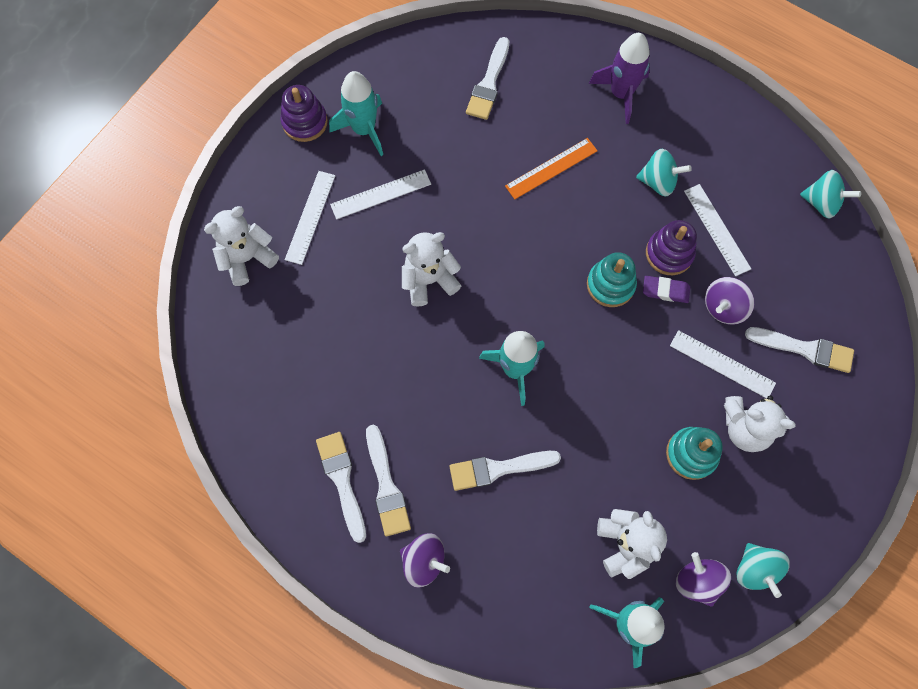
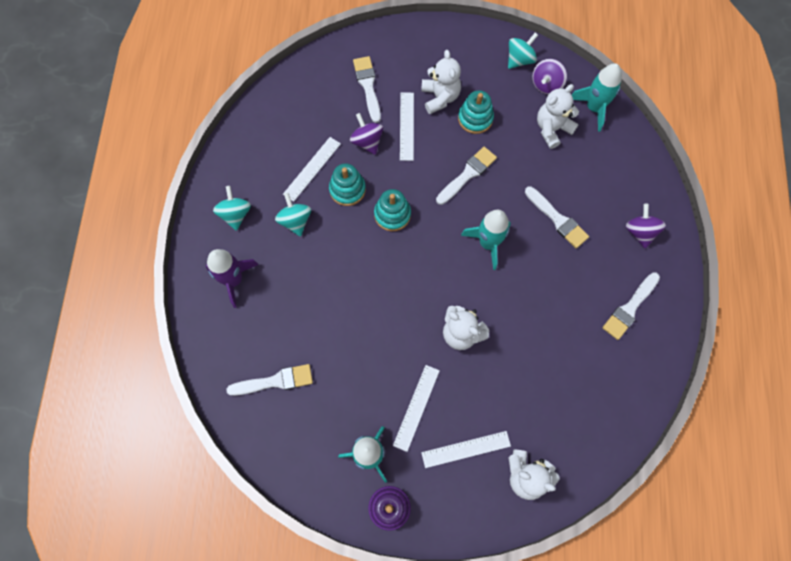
camera: 120 degrees left, 0 degrees up
white ruler [330,169,431,220] -> white ruler turned 75 degrees clockwise [393,365,440,452]
white brush [366,425,411,536] -> white brush moved to [436,147,497,205]
orange ruler [505,138,598,199] -> none
purple eraser [643,276,690,303] -> none
purple stacking toy [646,220,697,275] -> turquoise stacking toy [329,163,366,206]
purple spinning top [705,277,754,325] -> purple spinning top turned 135 degrees counterclockwise [350,113,383,155]
turquoise spinning top [800,170,861,218] -> turquoise spinning top moved to [213,186,251,231]

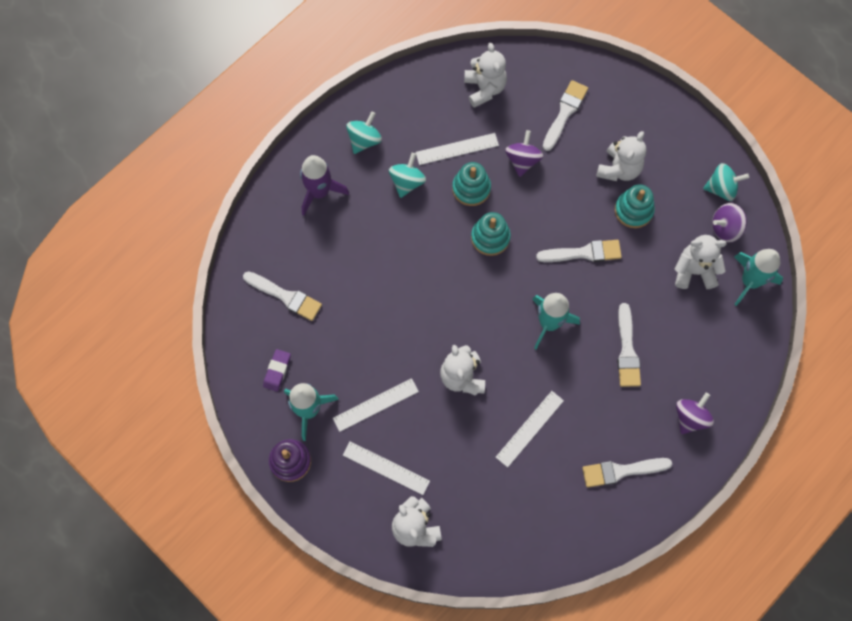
camera: 40 degrees right, 0 degrees up
white ruler [400,93,414,161] -> white ruler moved to [496,391,564,468]
none -> purple eraser [263,349,291,392]
none -> white teddy bear [464,43,507,108]

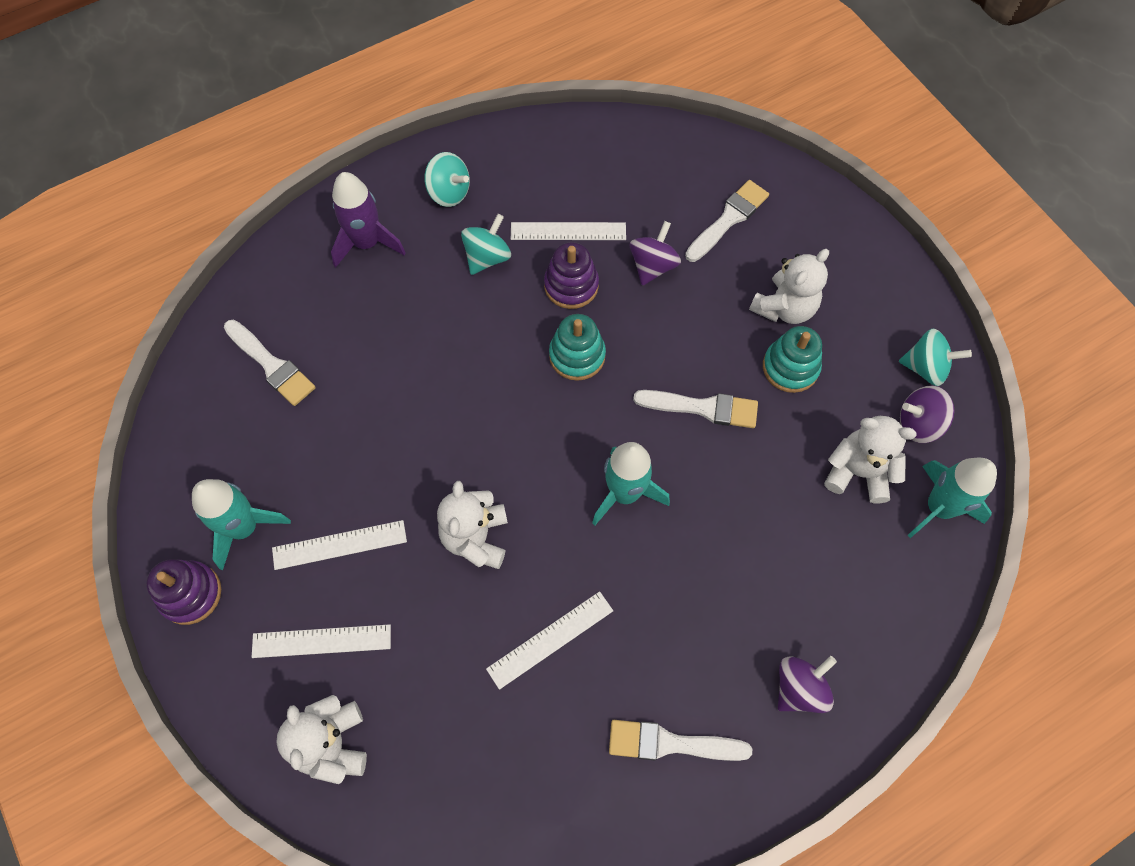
camera: 15 degrees right, 5 degrees down
purple eraser [263,349,291,392] -> none
white ruler [343,441,430,495] -> white ruler turned 45 degrees counterclockwise [252,624,391,658]
turquoise spinning top [346,111,382,154] -> turquoise spinning top turned 75 degrees clockwise [424,152,470,207]
turquoise stacking toy [452,162,491,206] -> purple stacking toy [544,242,599,309]
white teddy bear [464,43,507,108] -> none
white brush [617,303,641,387] -> none

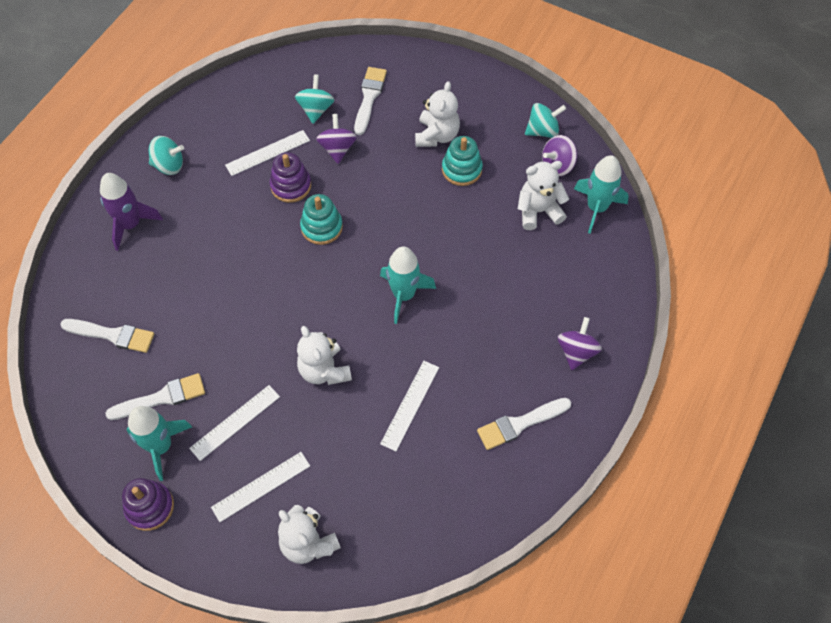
camera: 30 degrees left, 5 degrees down
turquoise spinning top [461,214,511,275] -> turquoise spinning top moved to [295,74,334,124]
white brush [633,390,758,428] -> white brush moved to [105,373,205,420]

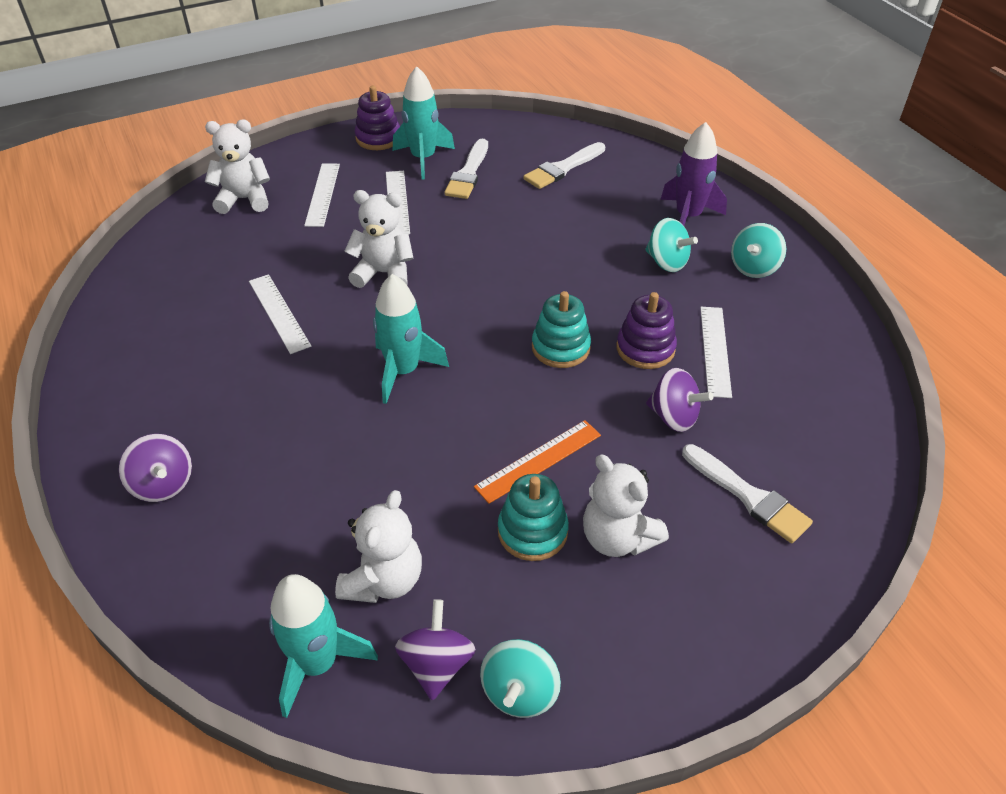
camera: 125 degrees right, 15 degrees down
turquoise spinning top [295,74,334,124] -> turquoise spinning top moved to [645,218,698,272]
white brush [477,398,571,450] -> none
none -> orange ruler [474,420,601,504]

